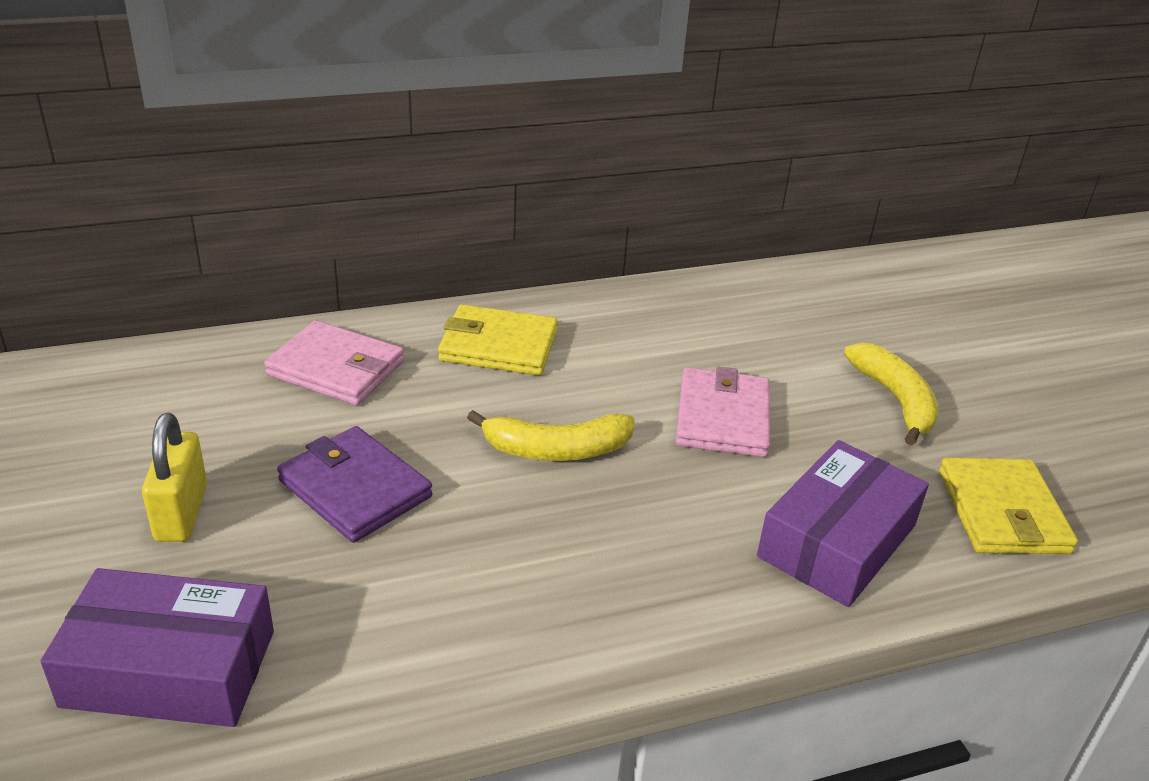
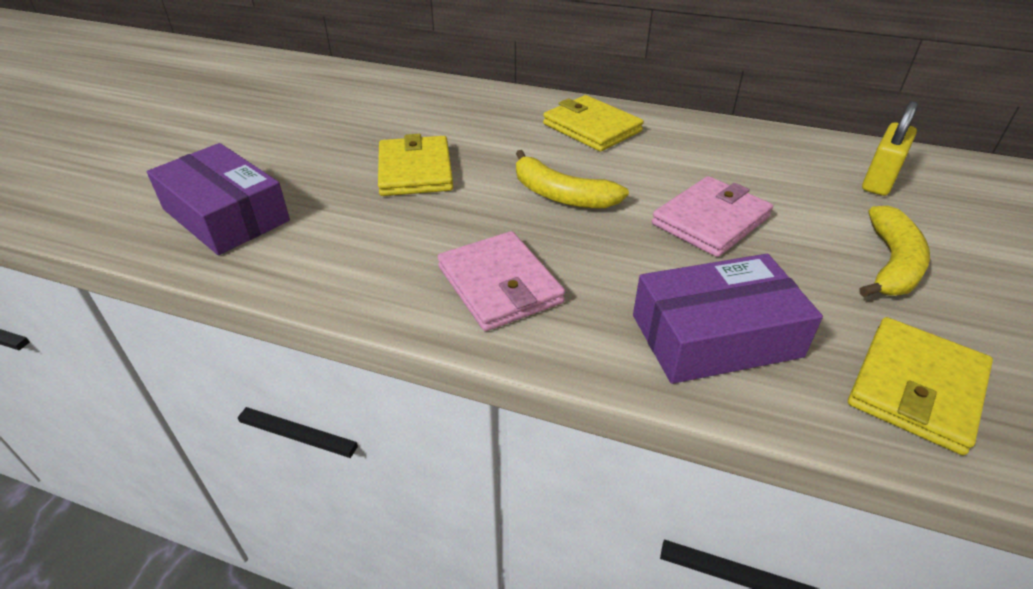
camera: 40 degrees right, 5 degrees up
yellow padlock [142,413,207,542] -> yellow padlock moved to [862,101,918,196]
pink wallet [264,320,404,405] -> pink wallet moved to [438,231,565,331]
purple wallet [277,426,432,543] -> yellow wallet [378,134,453,196]

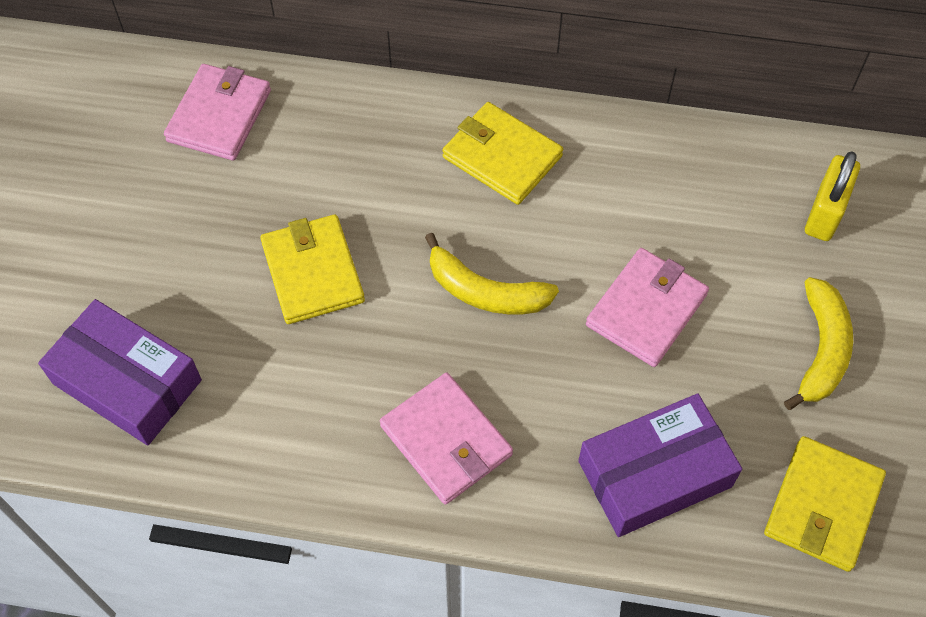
camera: 10 degrees left, 20 degrees up
none -> pink wallet [164,64,271,161]

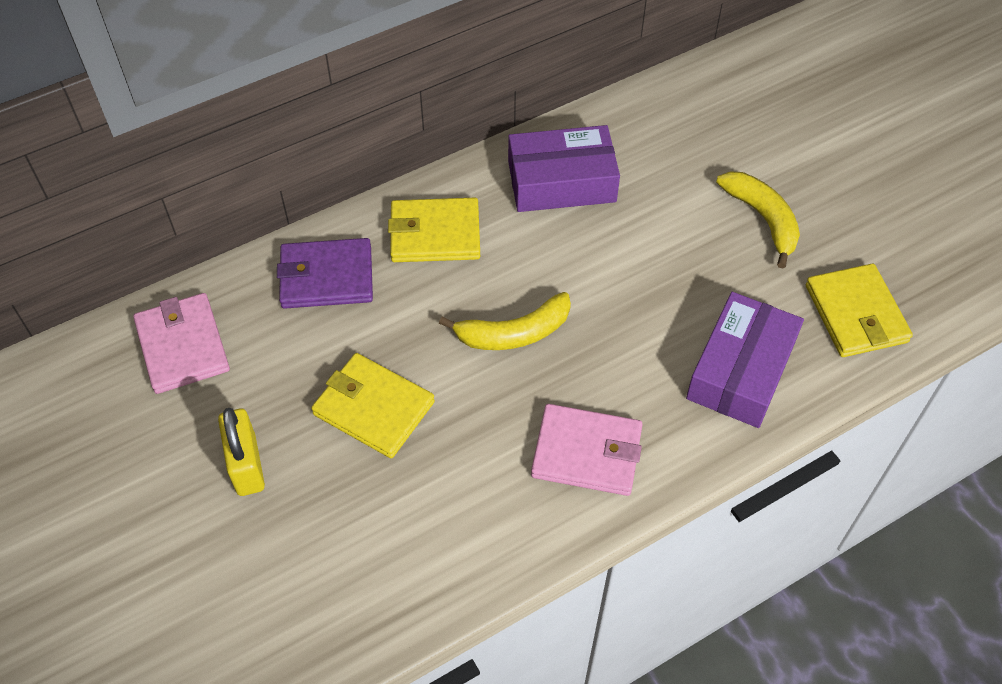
camera: 40 degrees left, 5 degrees down
purple box [38,299,202,445] -> purple box moved to [508,125,620,212]
pink wallet [586,248,709,367] -> none
yellow padlock [805,151,860,241] -> yellow padlock moved to [218,408,265,496]
none -> purple wallet [277,238,373,309]

